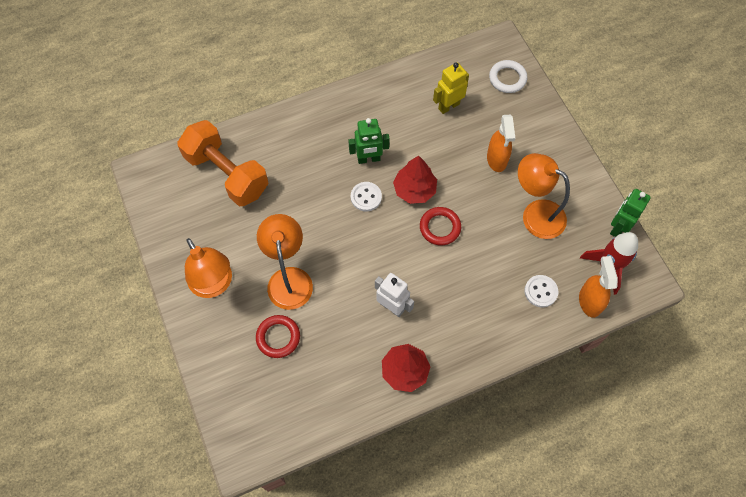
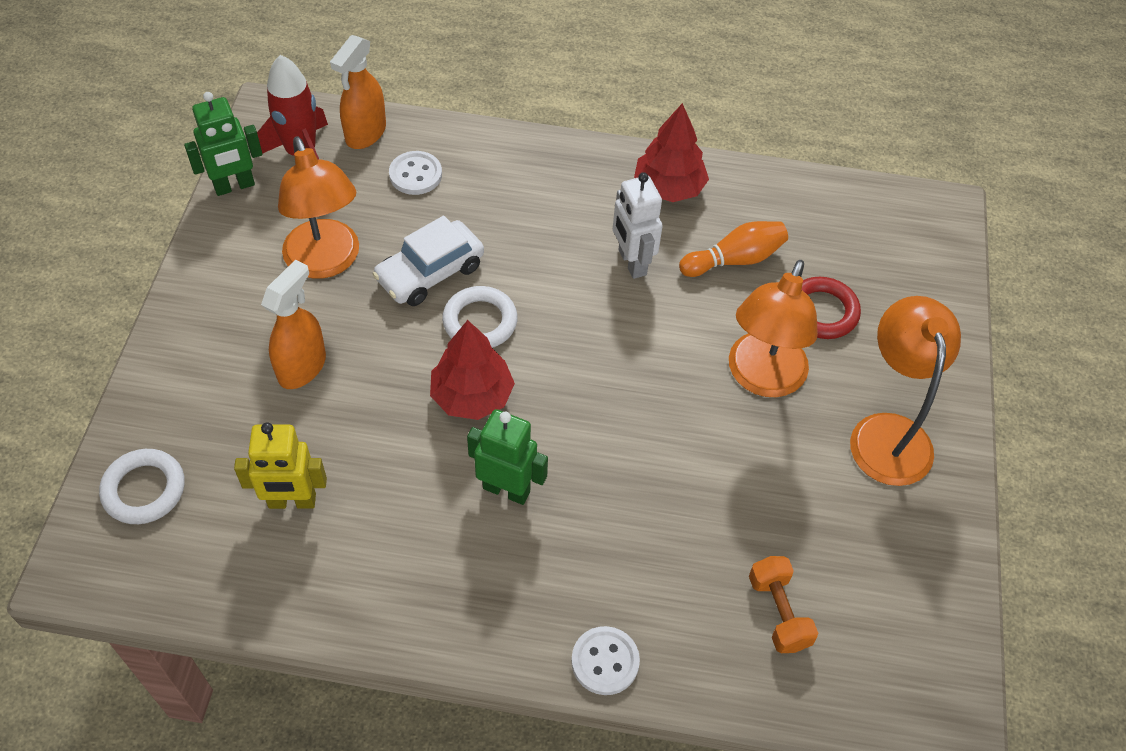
camera: 150 degrees left, 10 degrees down
orange dumbbell [177,120,269,206] -> orange dumbbell [749,556,818,653], size x0.46
white button [351,182,382,211] -> white button moved to [571,626,640,695]
red ring [420,207,461,246] -> white ring [442,286,518,348]
none -> white car [373,216,484,306]
none -> orange bowling pin [679,221,788,277]

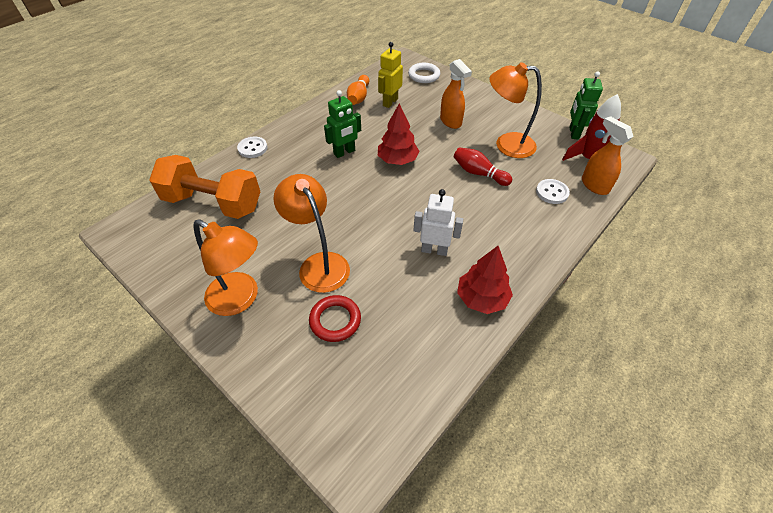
camera: 125 degrees right, 5 degrees down
white car [373,216,484,306] -> red bowling pin [454,147,512,186]
white ring [442,286,518,348] -> none
orange bowling pin [679,221,788,277] -> orange bowling pin moved to [347,75,369,105]
orange dumbbell [749,556,818,653] -> orange dumbbell [149,155,260,219], size x2.16

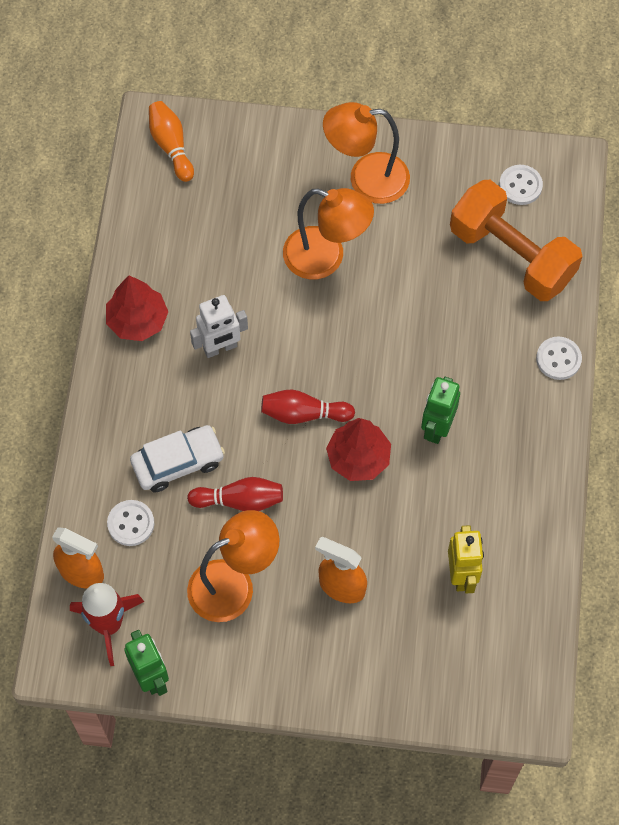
camera: 145 degrees right, 15 degrees up
orange dumbbell [149,155,260,219] -> orange dumbbell turned 60 degrees clockwise [450,180,582,301]
red ring [309,295,361,342] -> none
orange bowling pin [347,75,369,105] -> orange bowling pin moved to [149,101,194,182]
white ring [408,63,440,83] -> none
none -> white car [130,425,225,492]
none -> red bowling pin [261,389,355,424]
none -> white button [499,165,543,205]

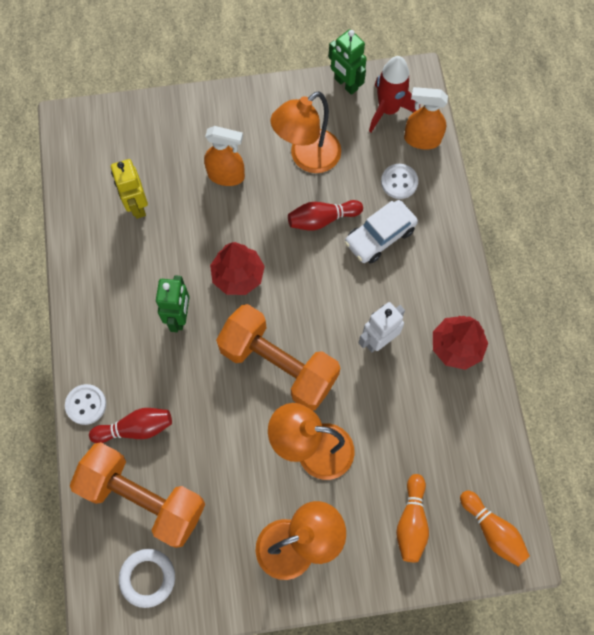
camera: 165 degrees right, 5 degrees up
red bowling pin [261,389,355,424] -> red bowling pin moved to [89,408,172,443]
white button [499,165,543,205] -> white ring [119,549,175,608]
none -> orange dumbbell [216,304,340,410]
none -> orange bowling pin [396,474,429,562]

